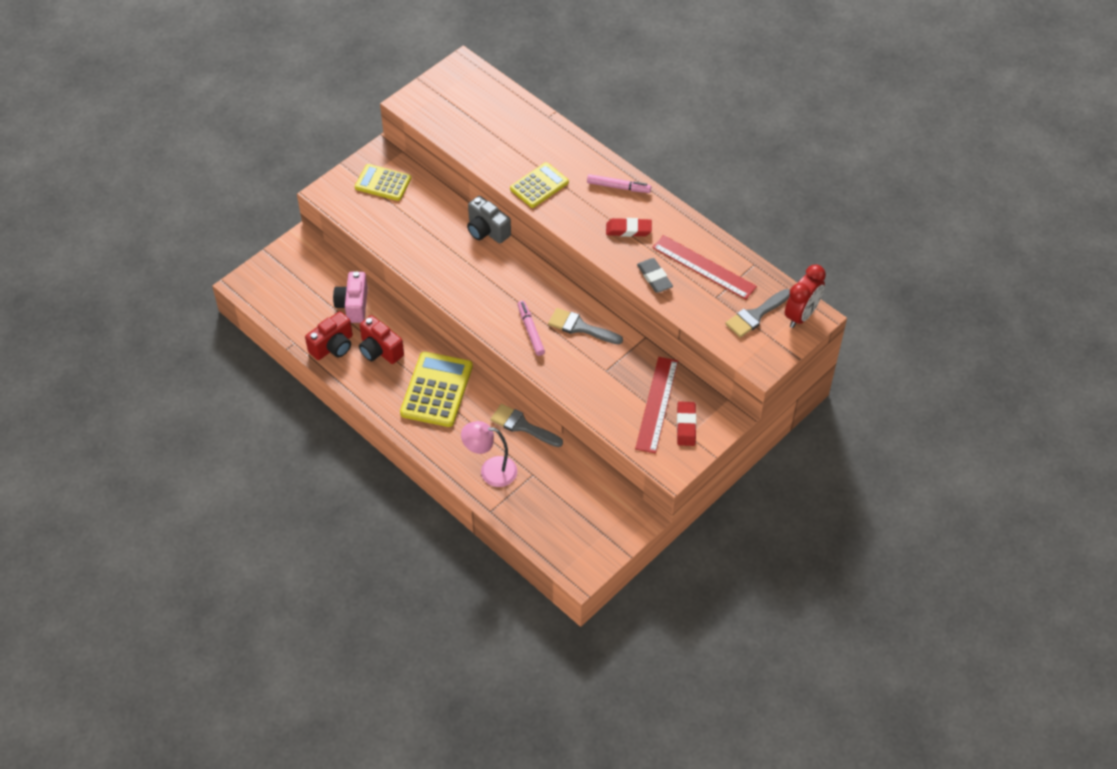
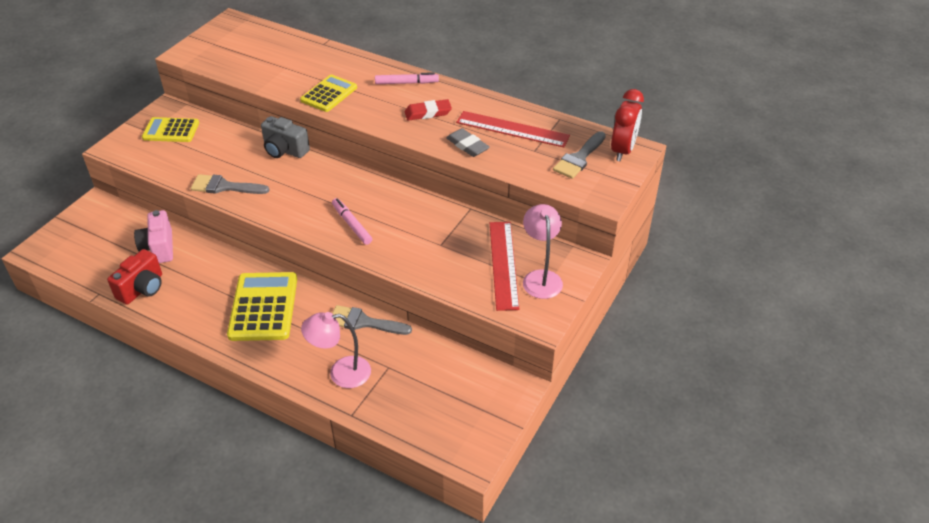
camera: 15 degrees left, 10 degrees down
red camera [359,315,404,364] -> none
grey brush [548,308,623,344] -> grey brush moved to [191,174,269,194]
red eraser [677,401,696,446] -> pink lamp [523,204,563,299]

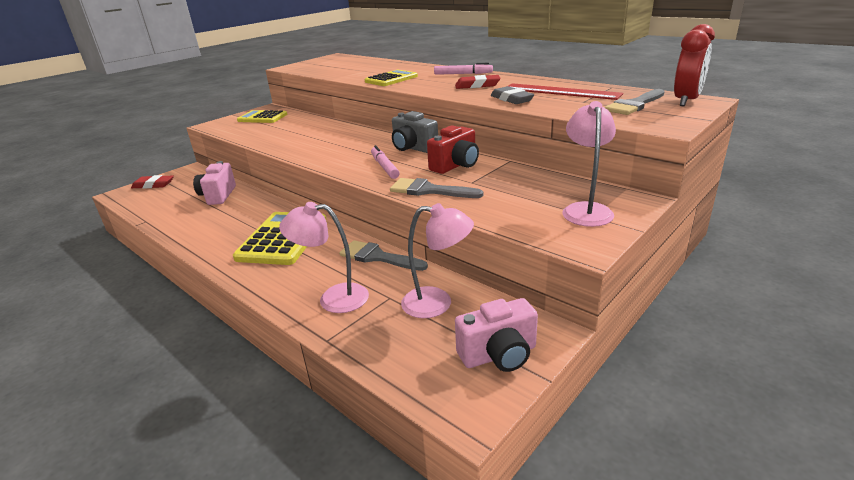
camera: 15 degrees right, 15 degrees down
red camera [107,249,162,304] -> red camera moved to [427,125,479,174]
grey brush [191,174,269,194] -> grey brush moved to [390,178,483,198]
grey camera [261,116,310,158] -> grey camera moved to [392,111,438,153]
red ruler [490,222,519,311] -> none
none -> red eraser [131,175,174,189]
none -> pink lamp [401,203,474,318]
none -> pink camera [455,298,538,372]

